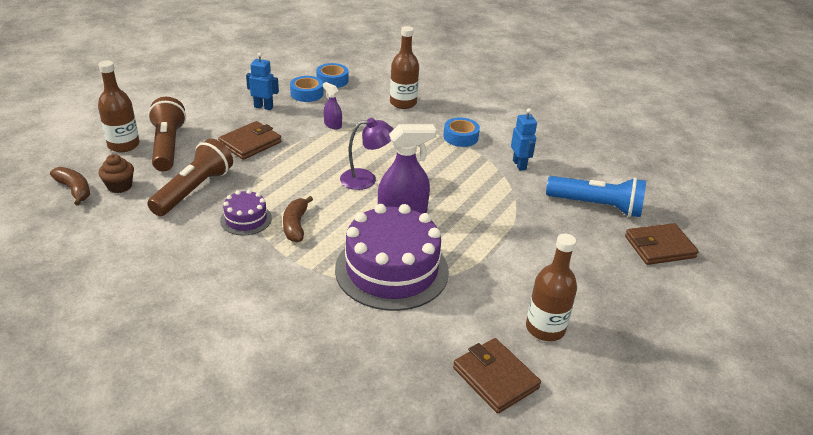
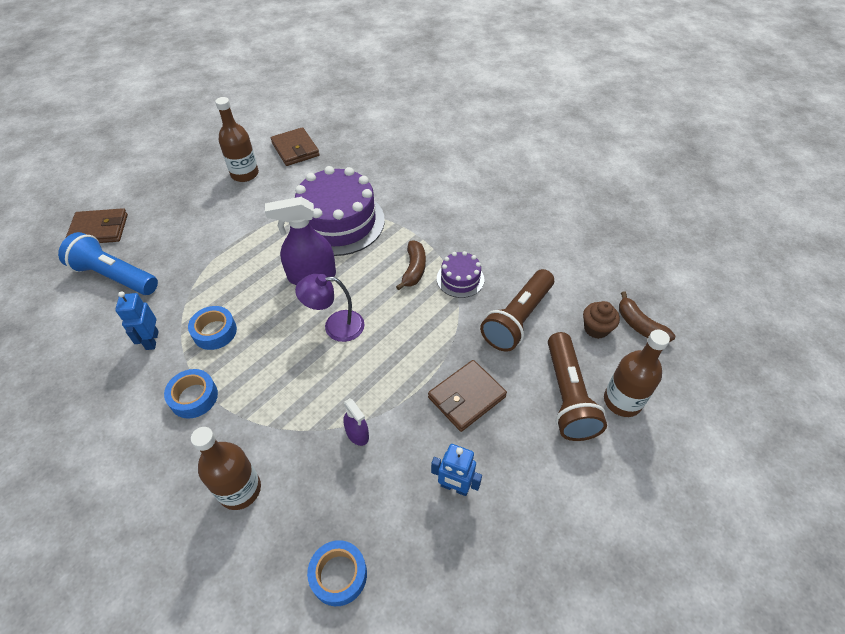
camera: 170 degrees left, 15 degrees up
blue tape [290,76,323,102] -> blue tape moved to [188,306,237,350]

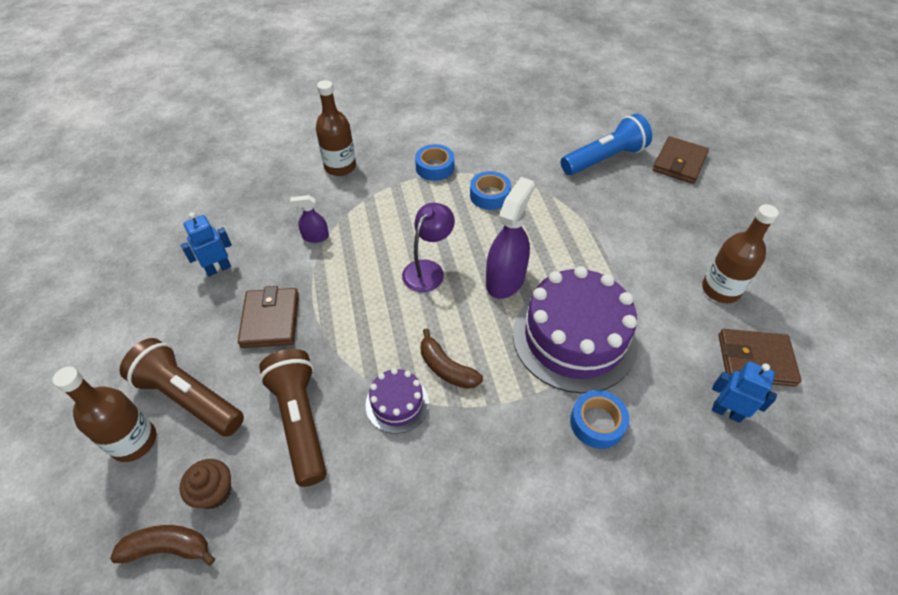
camera: 125 degrees right, 0 degrees up
blue robot [115,291,159,350] -> blue robot moved to [712,361,777,423]
blue tape [307,540,367,606] -> blue tape moved to [570,390,629,449]

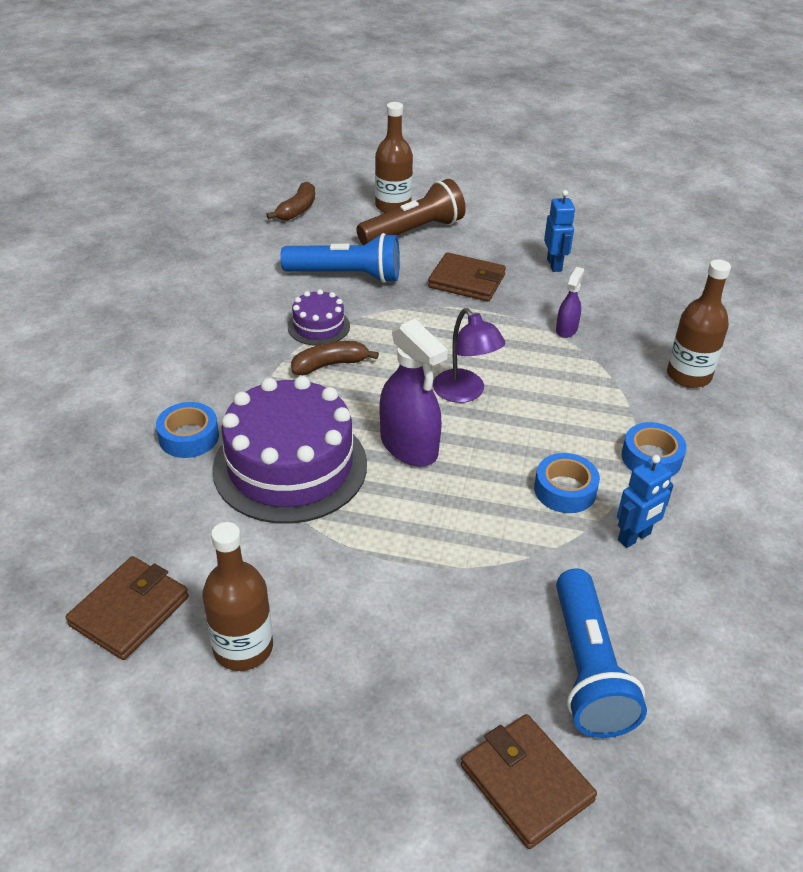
camera: 115 degrees right, 10 degrees down
brown cupcake [179,459,231,509] -> none
brown flashlight [259,349,326,487] -> blue flashlight [280,233,400,283]
blue robot [712,361,777,423] -> blue robot moved to [617,455,674,548]

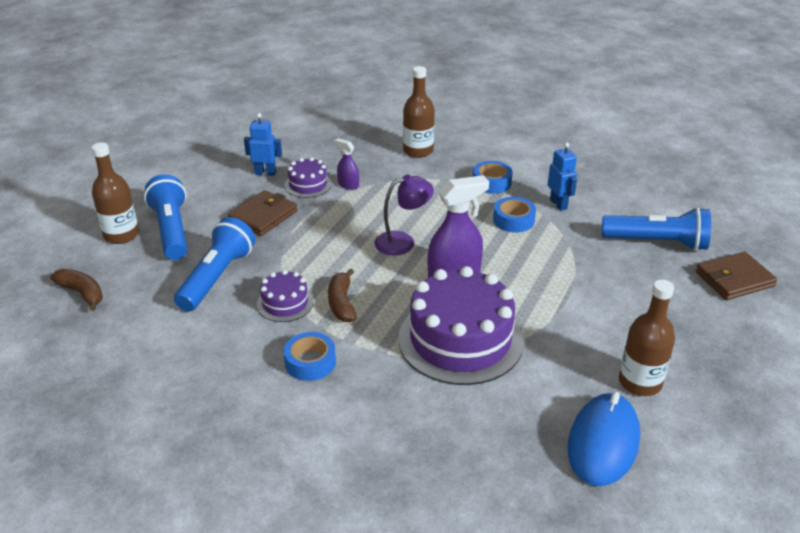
camera: 75 degrees left, 5 degrees down
brown wallet [66,556,189,660] -> blue mouse [568,392,640,486]
blue tape [156,402,219,458] -> blue tape moved to [284,332,336,381]
brown flashlight [356,179,466,245] -> blue flashlight [144,174,187,260]
none -> purple cake [285,157,332,198]

